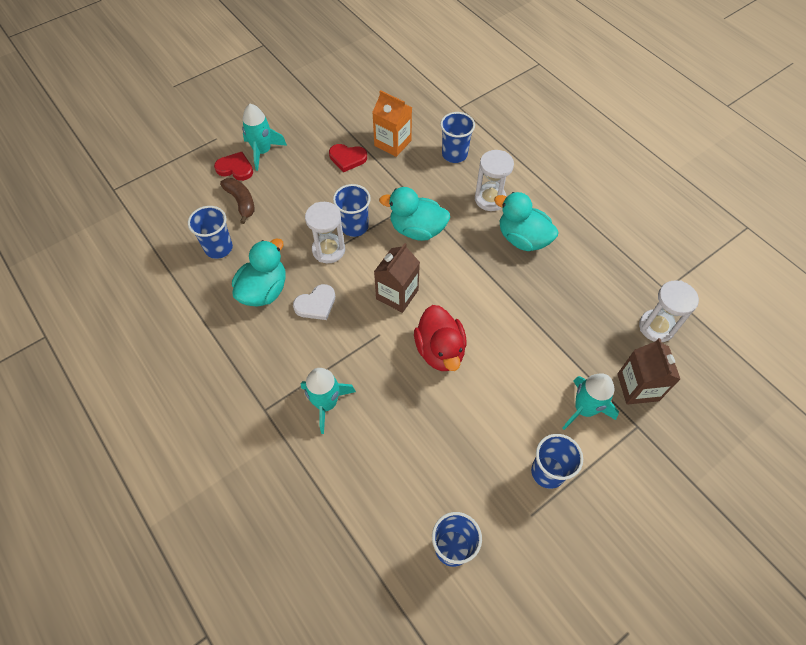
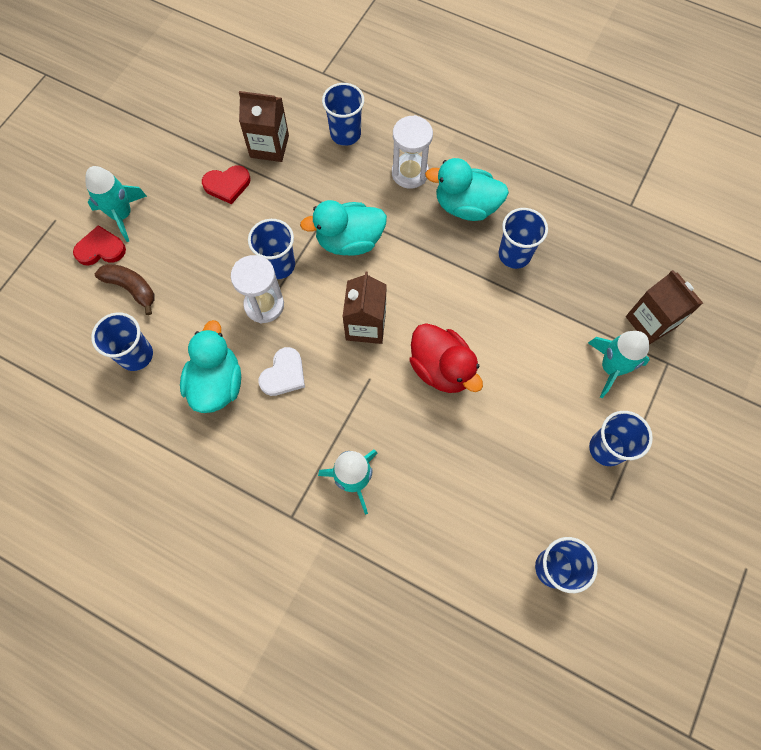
camera: 25 degrees left, 10 degrees up
orange carton [372,90,412,157] -> brown carton [239,91,289,162]
white hourglass [639,280,699,342] -> none
none -> blue cup [499,208,548,269]

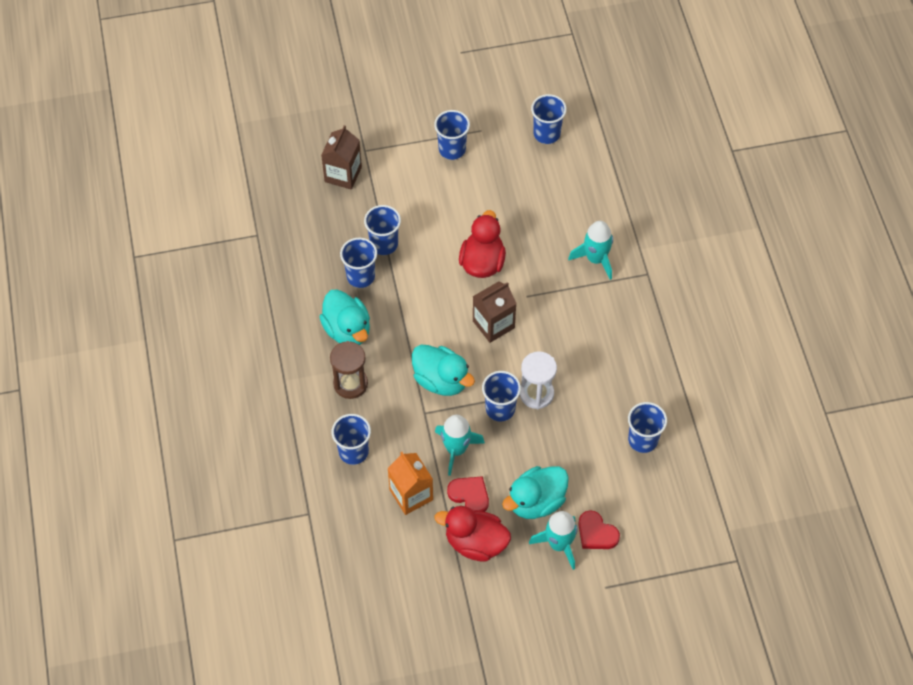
camera: 130 degrees left, 10 degrees down
brown banana [95,264,155,315] -> none
turquoise duck [180,320,241,413] -> turquoise duck moved to [502,466,569,519]
brown carton [239,91,289,162] -> orange carton [388,452,433,515]
white heart [259,347,305,396] -> none
white hourglass [392,115,433,189] -> brown hourglass [330,341,368,399]
turquoise rocket [588,331,650,398] -> turquoise rocket moved to [435,415,485,476]
none -> blue cup [364,205,401,255]
none -> red duck [435,506,511,562]

